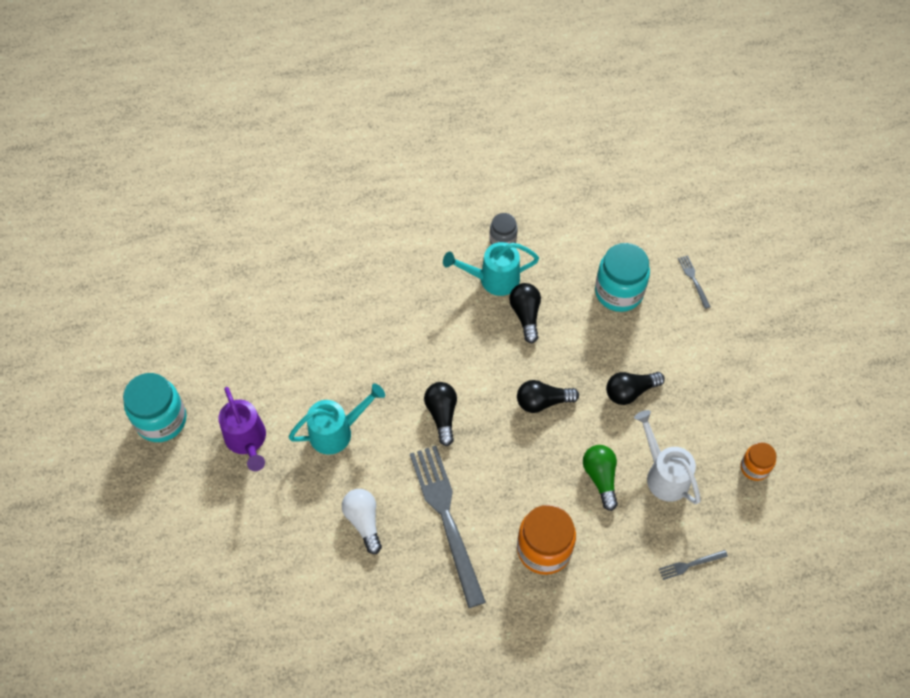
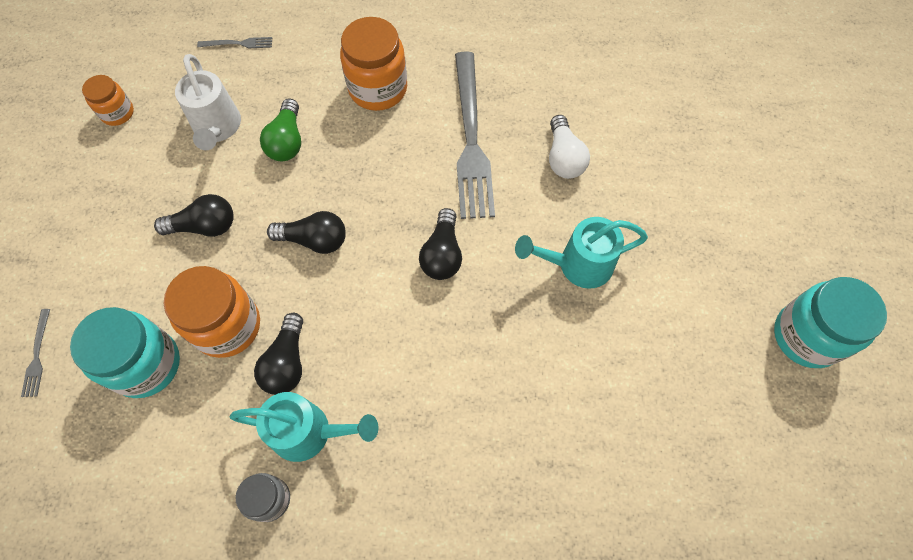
camera: 165 degrees left, 5 degrees up
purple watering can [219,387,266,471] -> none
none -> orange jar [164,266,260,358]

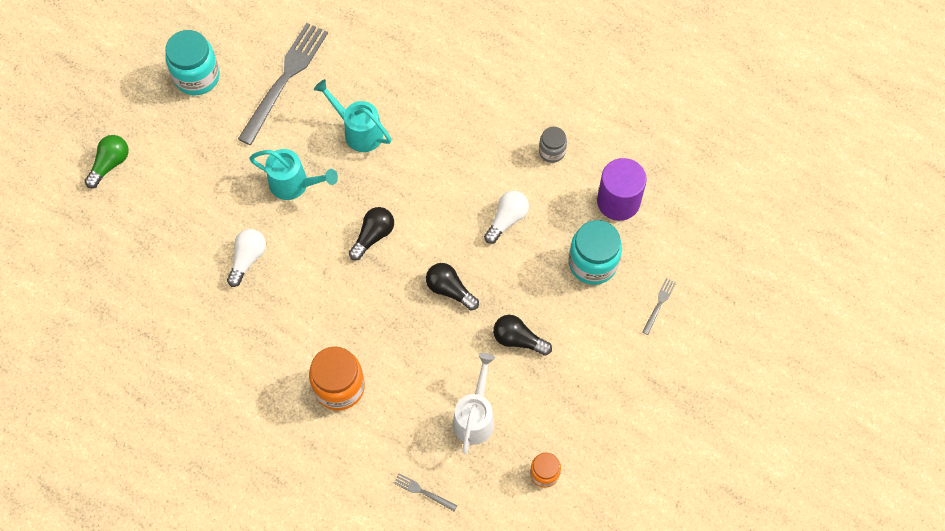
camera: 150 degrees left, 0 degrees up
orange jar [164,266,260,358] -> none
turquoise watering can [230,392,379,462] -> turquoise watering can moved to [314,79,391,152]
black light bulb [254,313,303,395] -> white light bulb [484,191,529,244]
green light bulb [260,98,301,161] -> green light bulb moved to [85,135,129,188]
grey fork [455,51,495,219] -> grey fork moved to [238,23,328,145]
none -> purple cylinder [597,158,647,221]

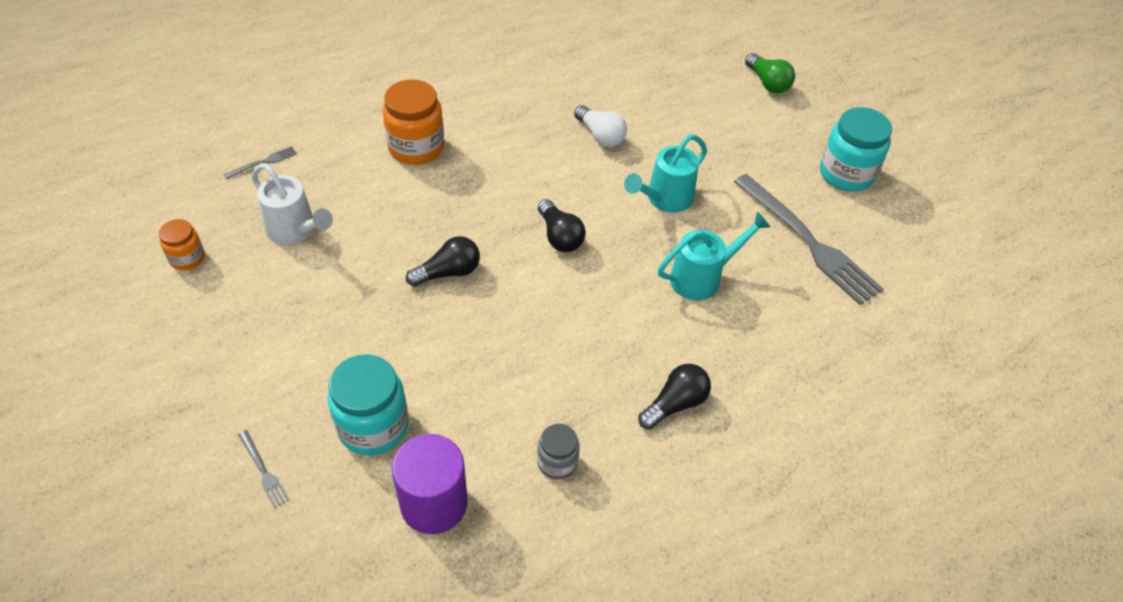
camera: 115 degrees right, 15 degrees down
white light bulb [484,191,529,244] -> none
black light bulb [493,315,552,356] -> black light bulb moved to [638,364,711,430]

